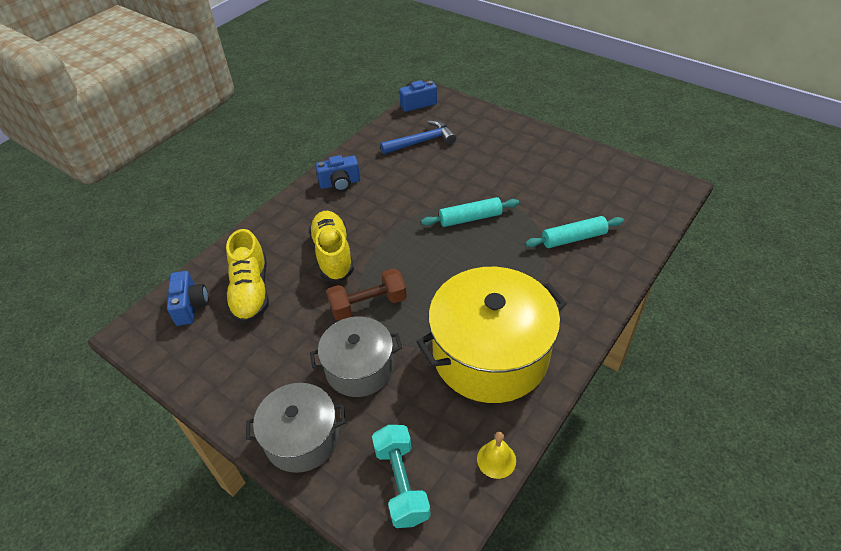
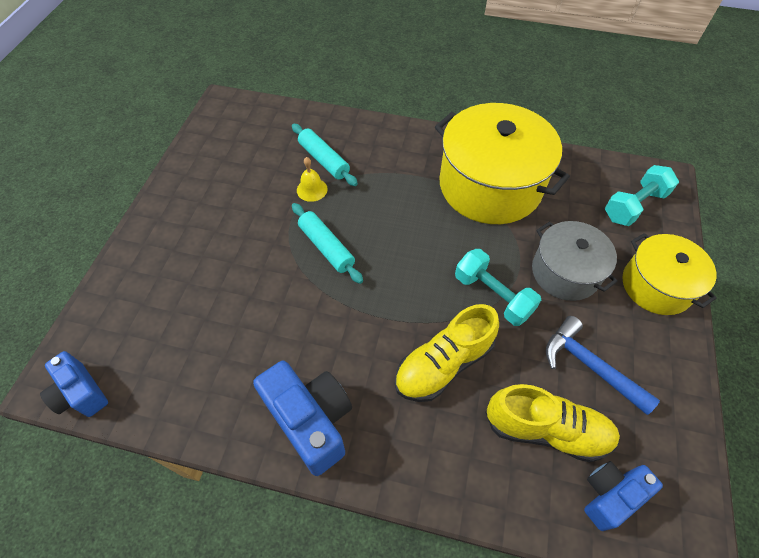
camera: 115 degrees left, 10 degrees up
yellow shoe [226,229,269,324] -> yellow shoe turned 45 degrees clockwise [485,384,620,462]
grey pot [246,383,346,473] -> yellow pot [622,233,717,315]
blue camera [315,155,360,192] -> blue camera [253,361,352,476], size x1.59
brown dumbbell [326,268,407,321] -> turquoise dumbbell [455,249,541,326]
blue hammer [380,120,456,154] -> blue hammer moved to [546,316,660,415]
yellow bell [477,432,516,479] -> yellow bell moved to [297,157,328,202]

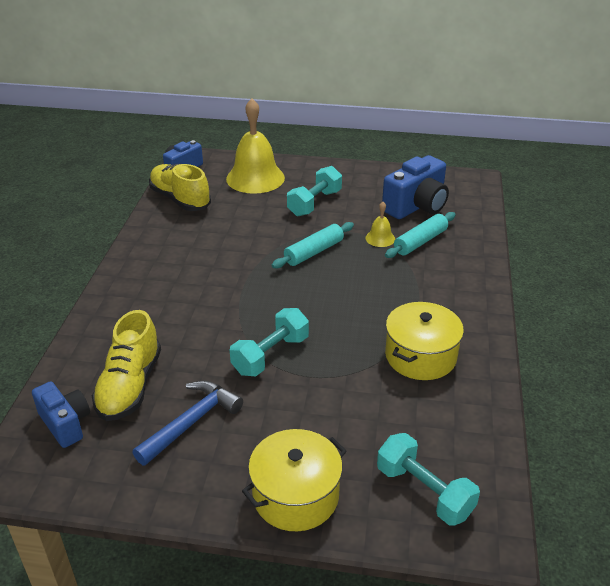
camera: 85 degrees right, 20 degrees down
blue camera [253,361,352,476] -> blue camera moved to [382,155,449,219]
yellow shoe [395,304,499,402] -> yellow shoe moved to [149,164,211,211]
yellow pot [435,103,570,224] -> yellow pot [385,302,464,380], size x0.59
grey pot [532,221,618,301] -> none
none -> yellow bell [226,98,285,194]
none -> turquoise dumbbell [287,166,342,216]

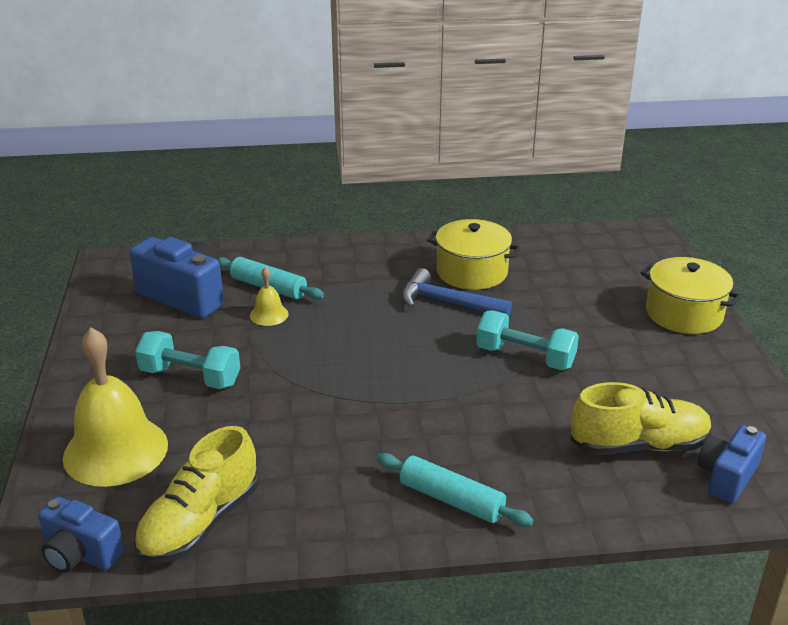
camera: 105 degrees left, 5 degrees down
blue hammer [132,380,243,466] -> blue hammer moved to [402,268,512,317]
turquoise rolling pin [272,222,354,268] -> turquoise rolling pin moved to [377,453,534,527]
turquoise dumbbell [377,433,480,526] -> none

